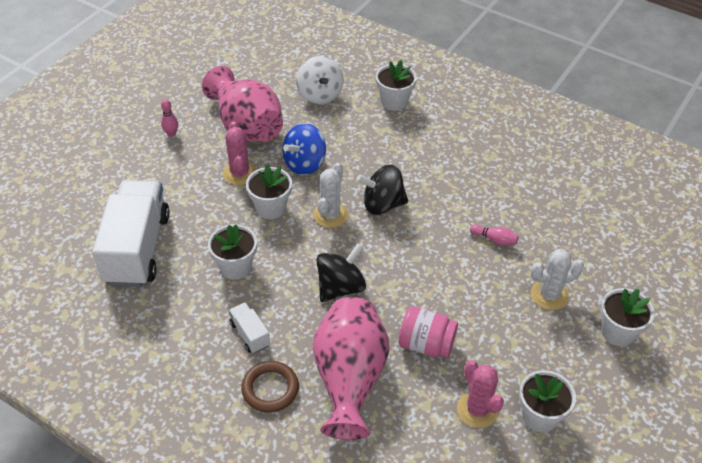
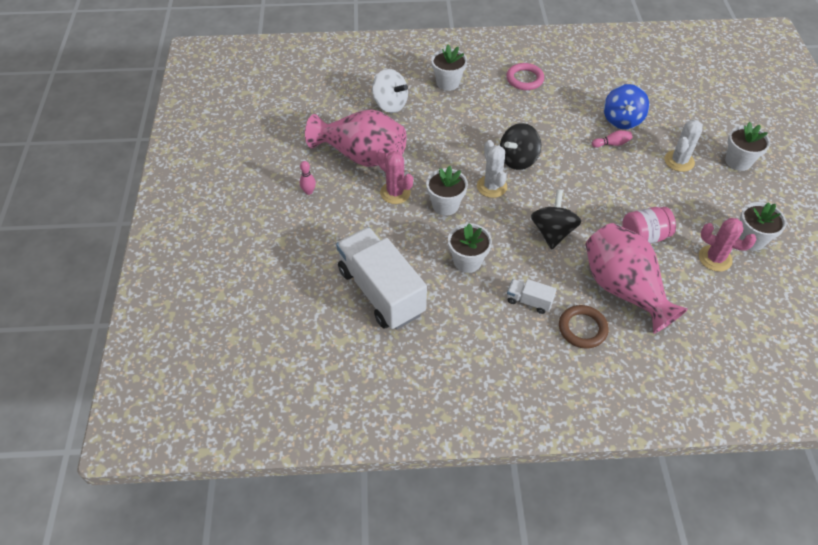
camera: 35 degrees left, 5 degrees up
blue spinning top [283,123,326,175] -> blue spinning top moved to [604,84,649,129]
none -> pink ring [506,63,544,90]

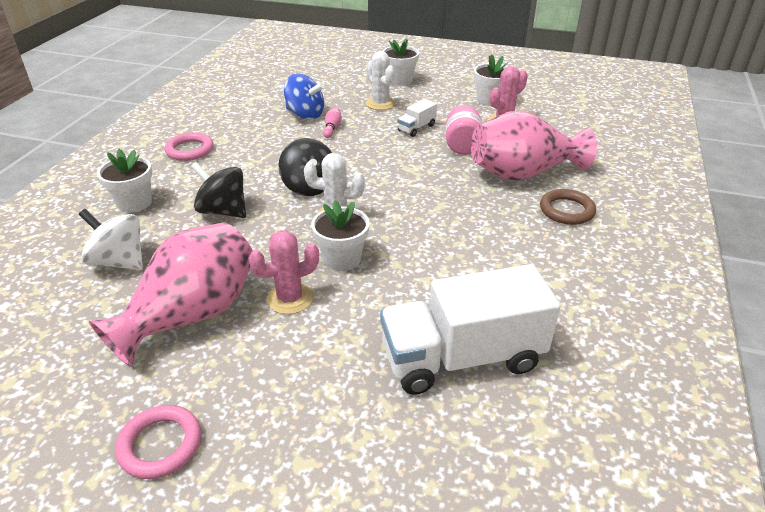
camera: 70 degrees left, 15 degrees down
pink bowling pin [300,161,316,195] -> none
white spinning top [372,69,408,113] -> white spinning top turned 120 degrees counterclockwise [79,209,143,270]
white flower pot [448,223,492,273] -> none
white truck [507,279,557,314] -> white truck moved to [398,99,437,137]
black spinning top [531,190,581,250] -> black spinning top moved to [191,162,246,218]
none -> pink ring [115,405,201,479]

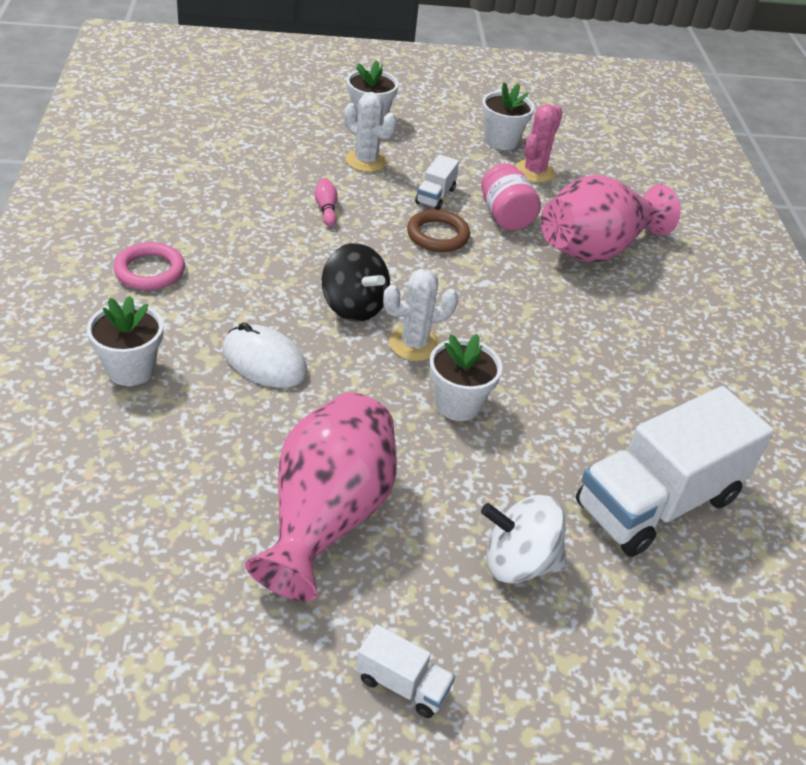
camera: 25 degrees left, 5 degrees up
white spinning top [79,209,143,270] -> white spinning top moved to [481,495,567,584]
pink ring [115,405,201,479] -> white truck [356,624,455,718]
black spinning top [191,162,246,218] -> white mouse [223,322,308,388]
pink cactus [248,230,319,314] -> none
blue spinning top [284,74,324,120] -> none
brown ring [540,189,596,225] -> brown ring moved to [407,209,470,252]

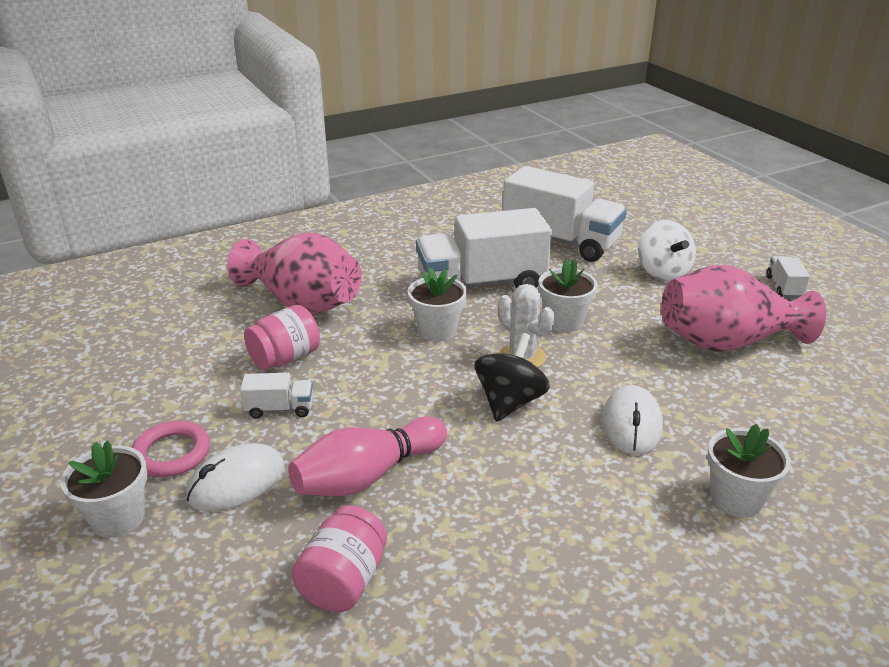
camera: 110 degrees left, 10 degrees down
pink ring [113,242,185,290] -> pink ring moved to [132,421,210,477]
pink bowling pin [314,178,338,227] -> pink bowling pin [288,416,447,496], size x2.20
white cactus [344,92,396,172] -> white mouse [186,443,284,511]
brown ring [407,209,470,252] -> none
white flower pot [482,82,534,150] -> white flower pot moved to [408,268,467,341]
pink cactus [515,104,563,183] -> none
none -> pink jar [292,505,387,612]
none -> white truck [416,208,552,288]

